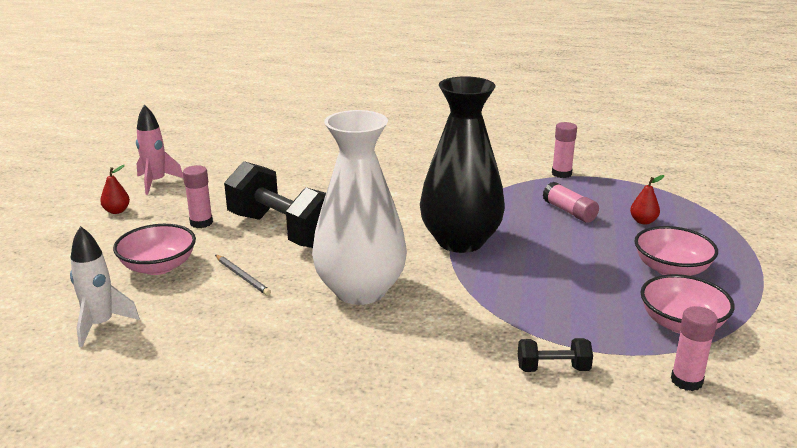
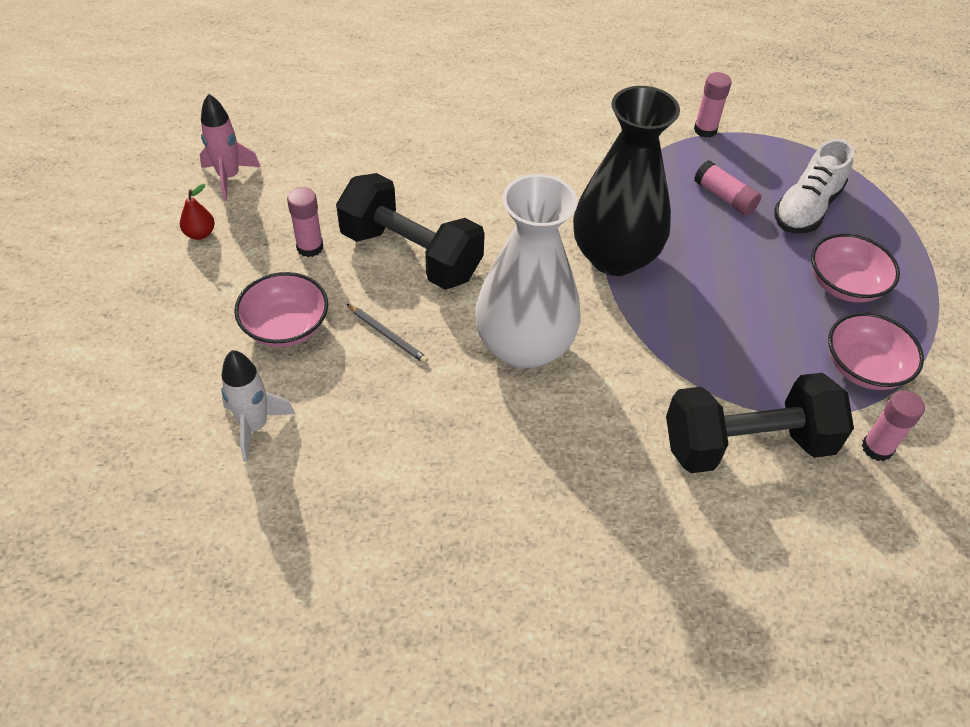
camera: 10 degrees left, 25 degrees up
black dumbbell [518,338,593,372] -> black dumbbell [666,373,854,473], size x2.29
red pear [630,175,664,225] -> white shoe [774,139,854,233]

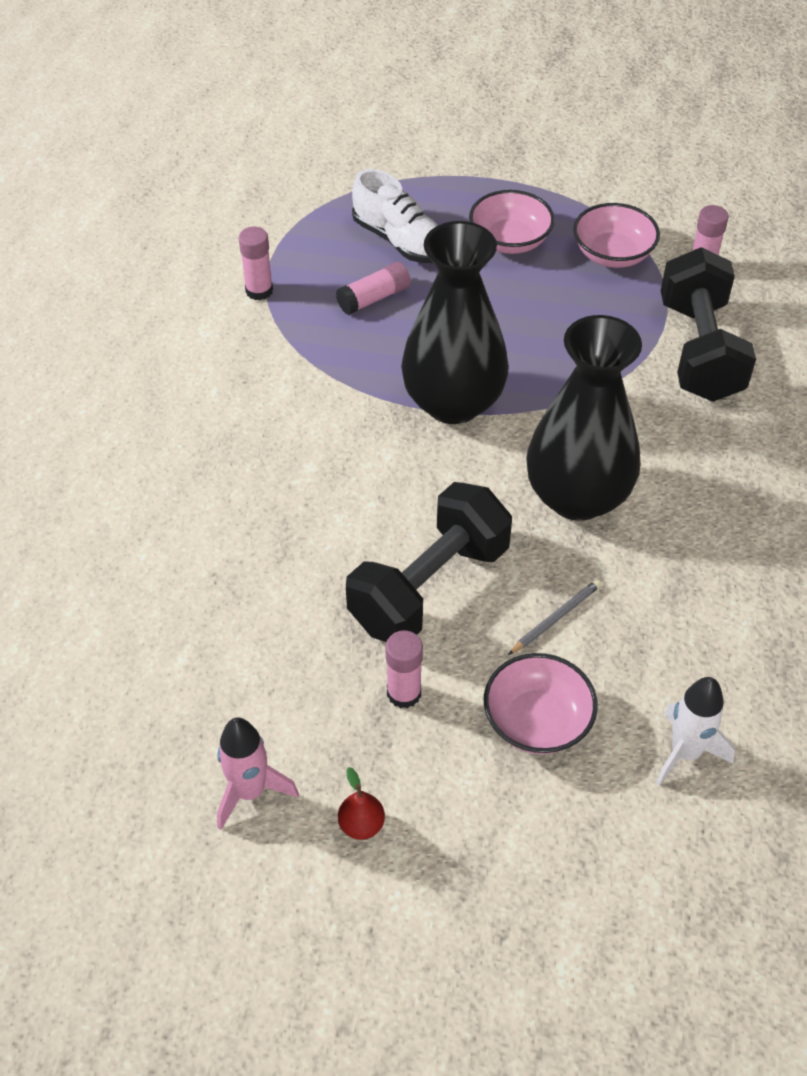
camera: 80 degrees left, 0 degrees up
white vase [475,174,580,369] -> black vase [526,315,642,521]

